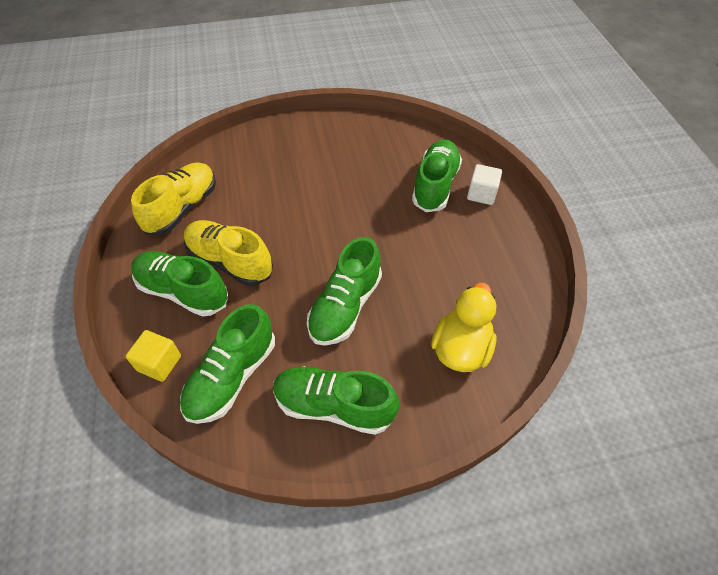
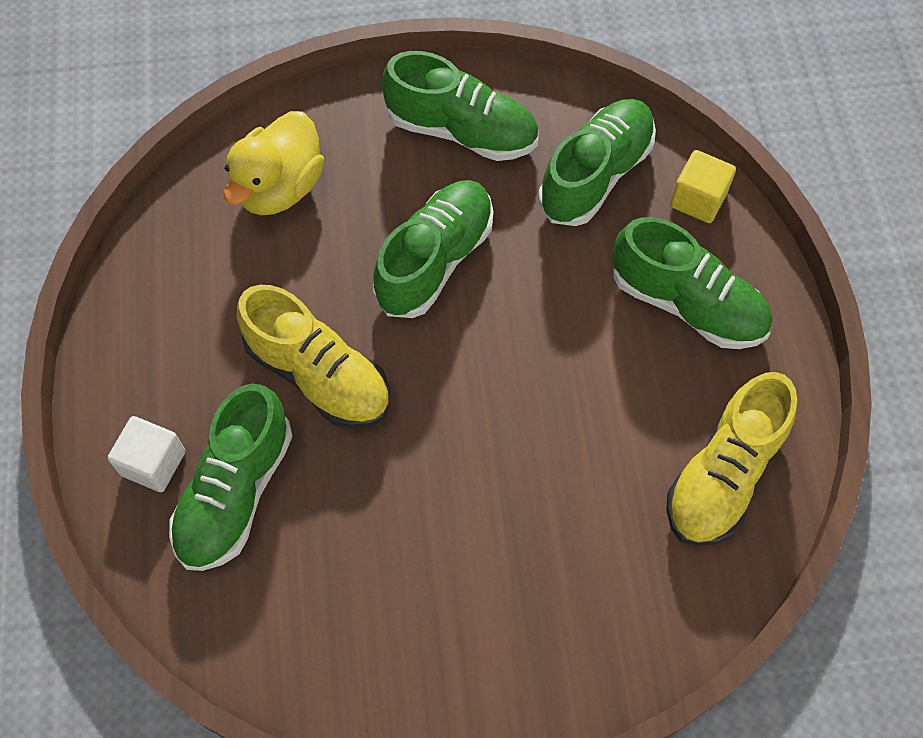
camera: 175 degrees left, 10 degrees up
yellow shoe [184,220,273,286] -> yellow shoe moved to [237,285,389,428]

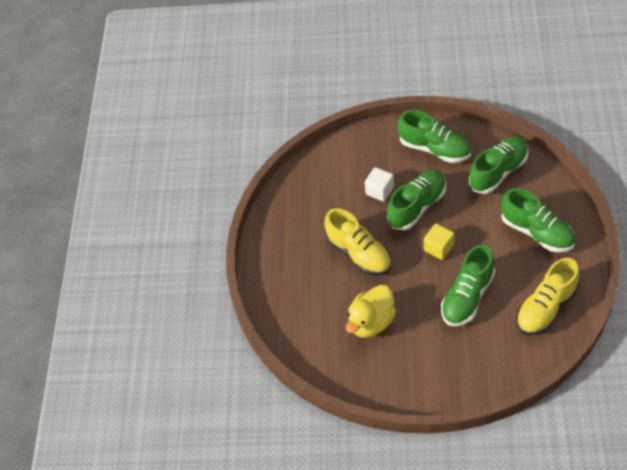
camera: 15 degrees right, 10 degrees down
white cube [108,416,186,492] -> white cube moved to [365,167,394,202]
green shoe [169,383,293,571] -> green shoe moved to [441,245,495,326]
yellow duck [224,111,324,215] -> yellow duck moved to [346,285,396,338]
yellow cube [670,150,736,223] -> yellow cube moved to [424,224,454,260]

